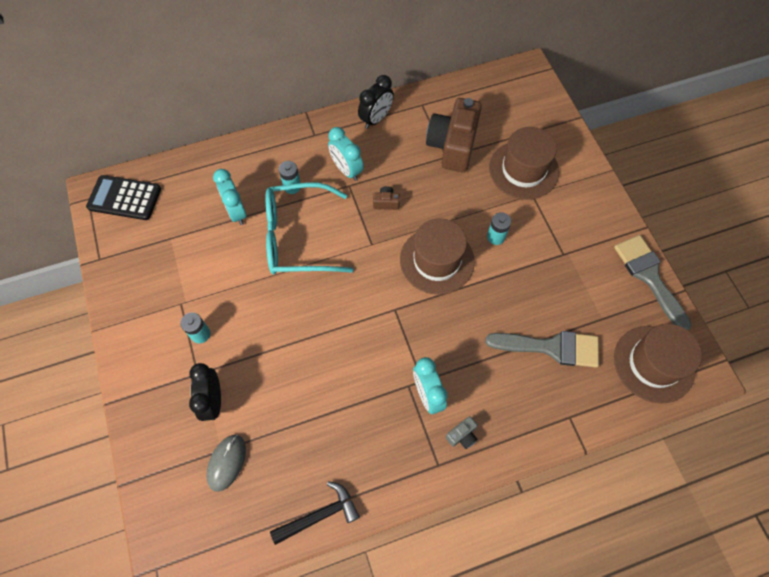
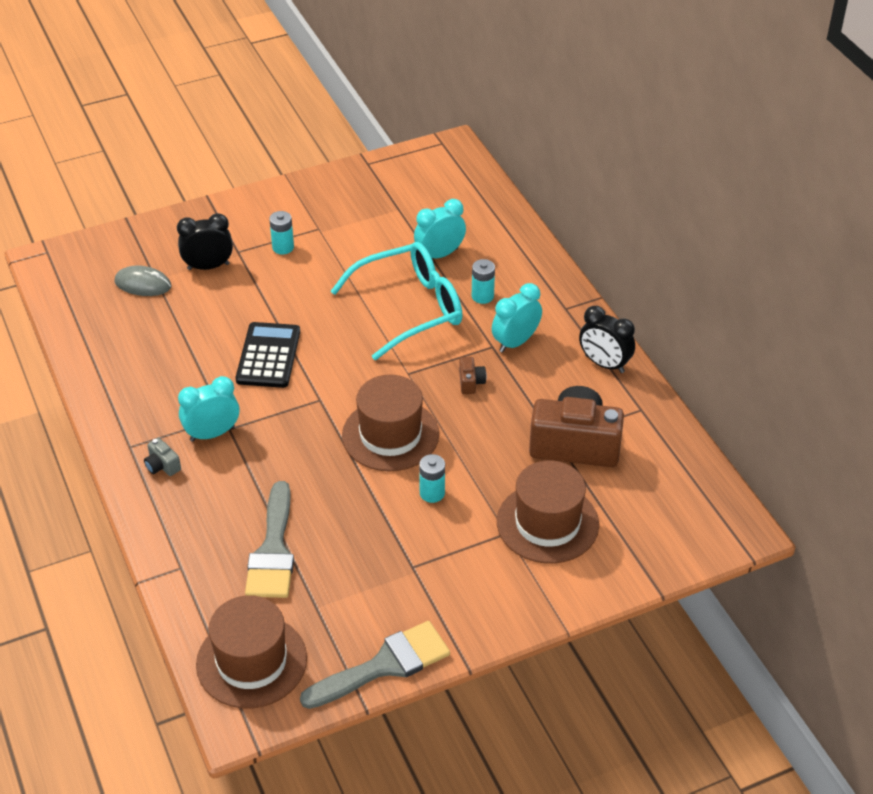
camera: 85 degrees right, 20 degrees down
black calculator [86,175,161,220] -> black calculator moved to [236,322,300,388]
turquoise glasses [265,183,353,274] -> turquoise glasses turned 75 degrees clockwise [331,242,463,360]
black hammer [270,481,360,545] -> none

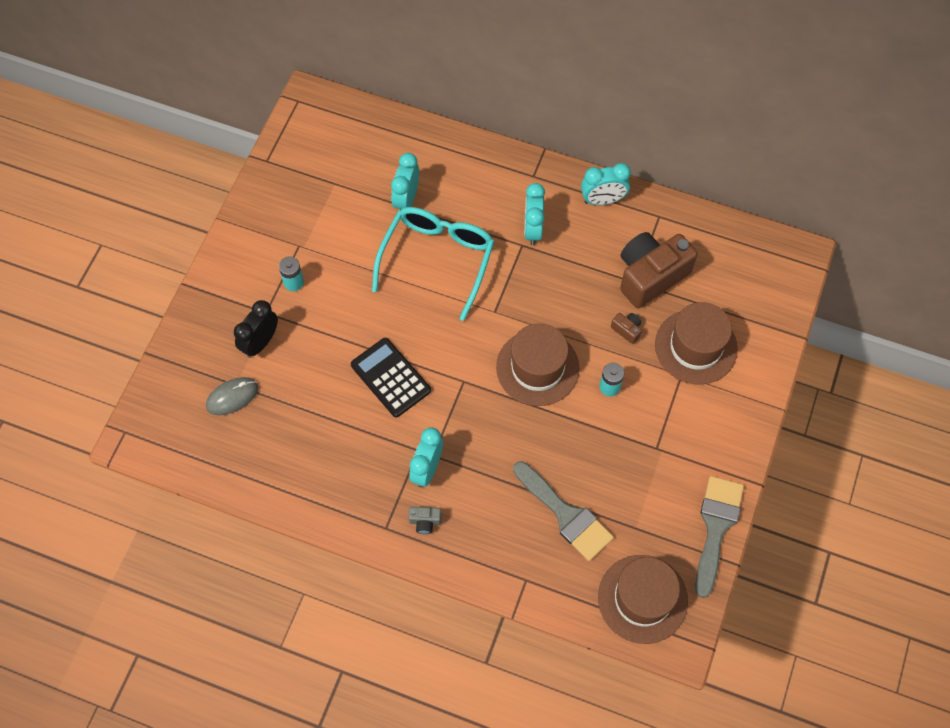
camera: 45 degrees left, 20 degrees up
brown camera [459,357,486,394] -> brown camera moved to [611,313,642,344]
turquoise battery [472,259,495,304] -> none
black clock [579,306,635,373] -> turquoise clock [581,163,631,205]

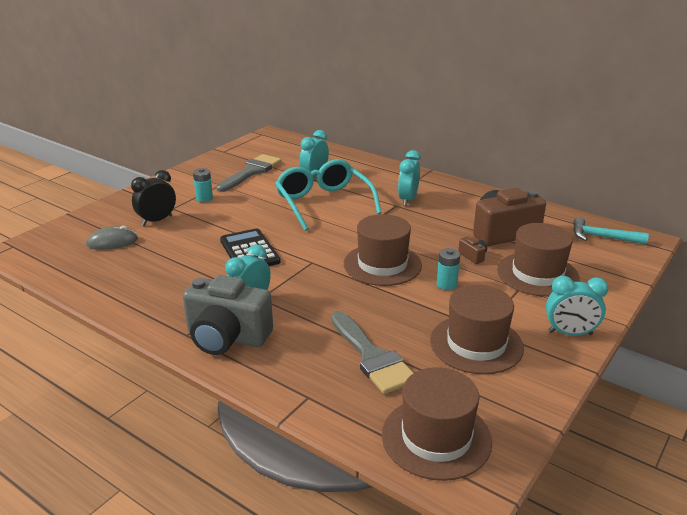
camera: 15 degrees right, 35 degrees down
turquoise glasses [372,207,495,321] -> turquoise glasses turned 60 degrees counterclockwise [275,159,382,231]
grey camera [408,507,442,534] -> grey camera [183,275,273,355], size x2.49
turquoise clock [581,163,631,205] -> turquoise clock moved to [546,276,608,335]
grey brush [695,476,744,598] -> grey brush moved to [216,154,281,192]
none -> brown hat [430,285,524,374]
none -> turquoise hammer [573,217,649,244]

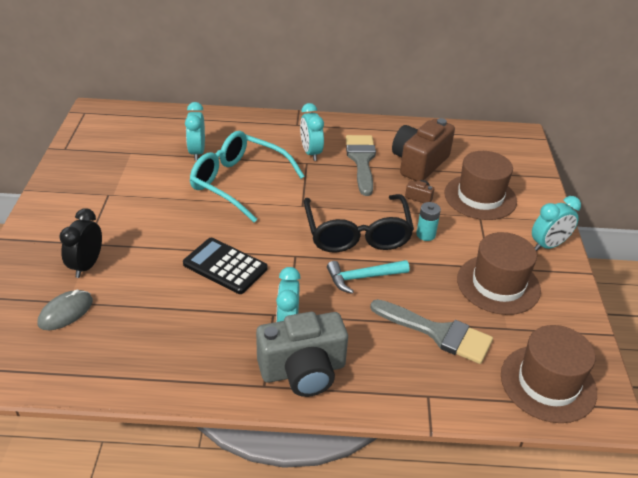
camera: 35 degrees left, 10 degrees up
turquoise battery [193,168,213,202] -> none
grey brush [216,154,281,192] -> grey brush moved to [346,135,376,196]
brown hat [344,214,422,286] -> black glasses [304,194,414,253]
turquoise hammer [573,217,649,244] -> turquoise hammer moved to [327,260,409,294]

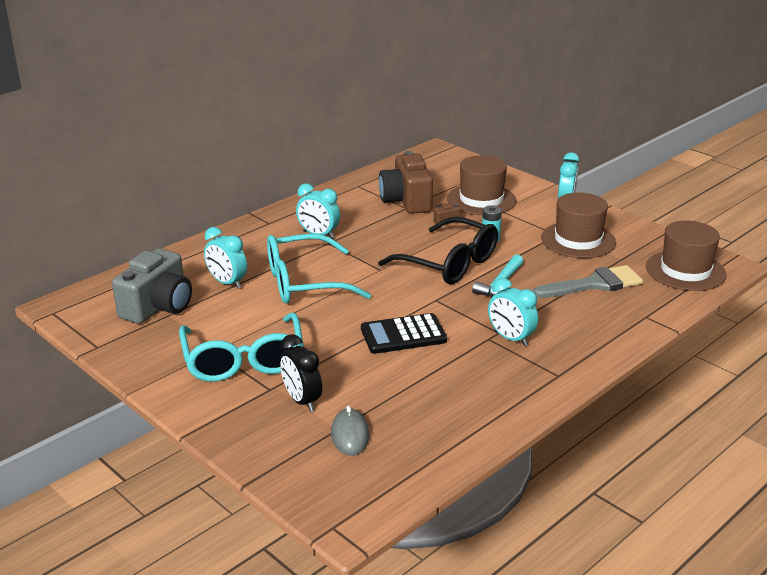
camera: 45 degrees left, 10 degrees down
grey camera [256,312,348,397] -> grey camera moved to [112,248,192,324]
grey brush [346,135,376,196] -> none
none -> turquoise glasses [179,313,304,382]

